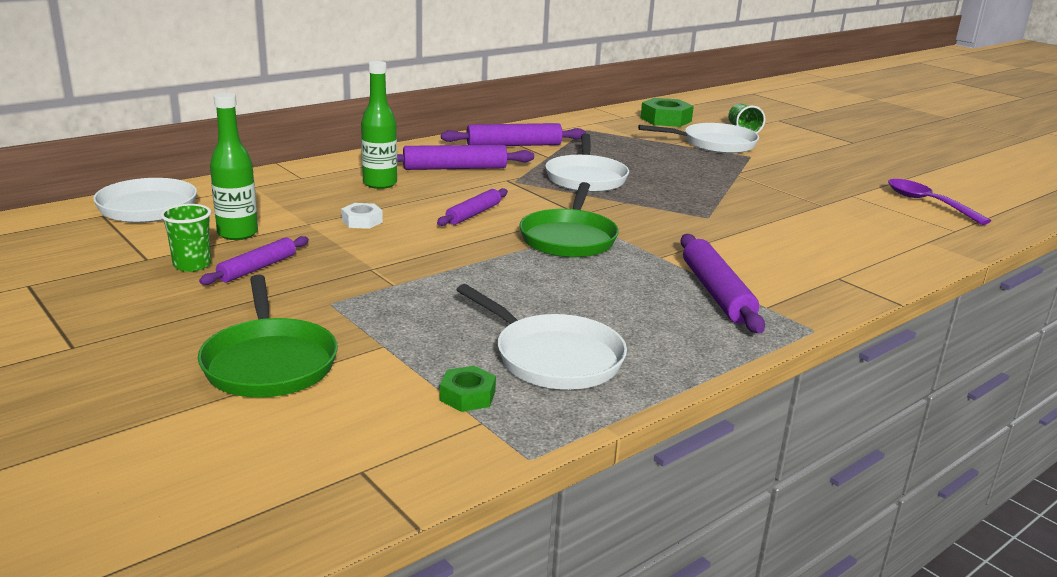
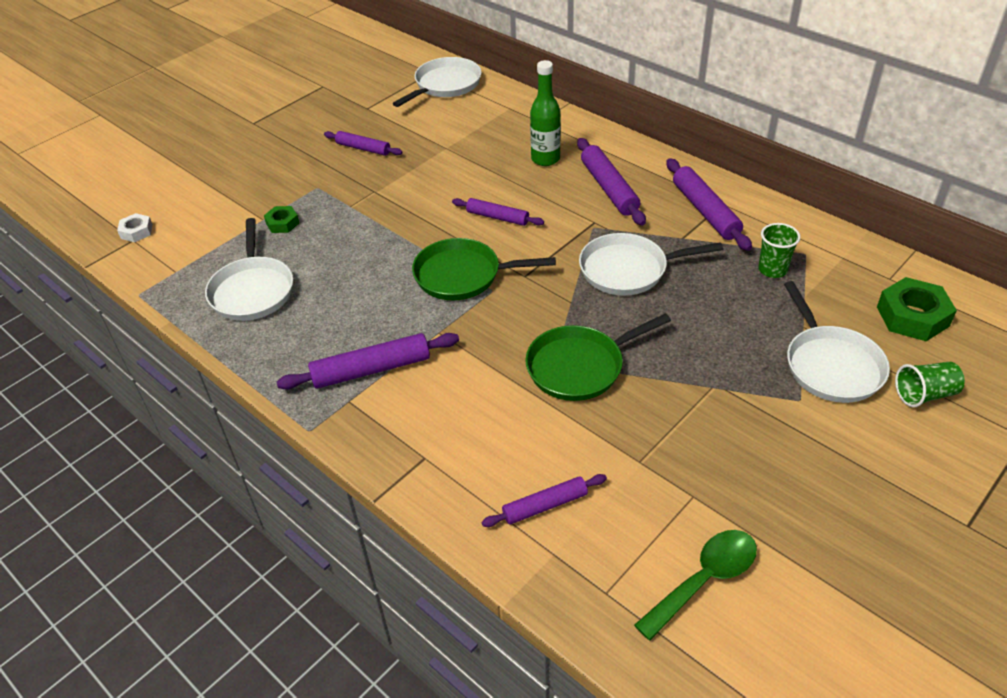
camera: 85 degrees right, 20 degrees up
green cup [160,204,211,272] -> green cup moved to [758,223,801,278]
green pan [198,275,338,397] -> green pan moved to [525,313,671,401]
green bottle [210,92,258,240] -> none
white nut [341,203,383,229] -> white nut moved to [117,213,153,242]
green nut [440,366,496,412] -> green nut moved to [264,206,299,233]
white pan [457,284,627,390] -> white pan turned 45 degrees counterclockwise [205,218,293,321]
purple spoon [888,179,991,225] -> green spoon [634,530,757,641]
none -> purple rolling pin [482,474,607,527]

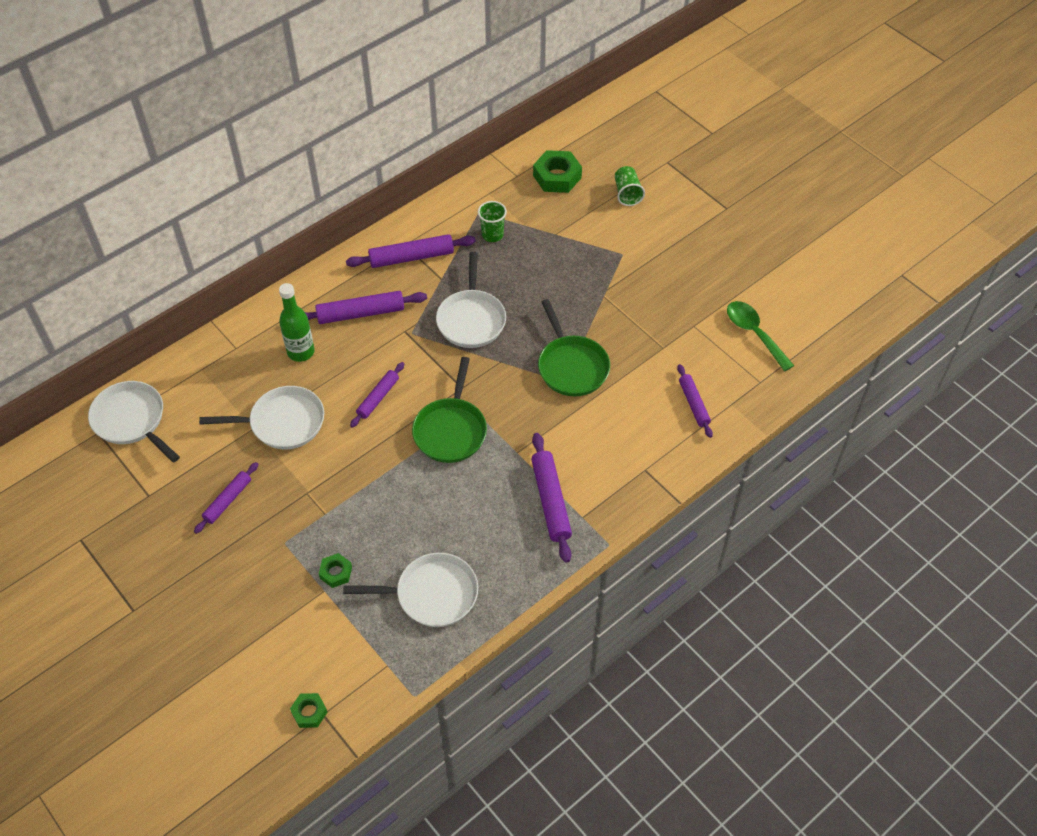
camera: 85 degrees left, 10 degrees up
white nut [117,213,153,242] -> green nut [290,693,327,728]
white pan [784,281,890,403] -> white pan moved to [199,386,324,450]

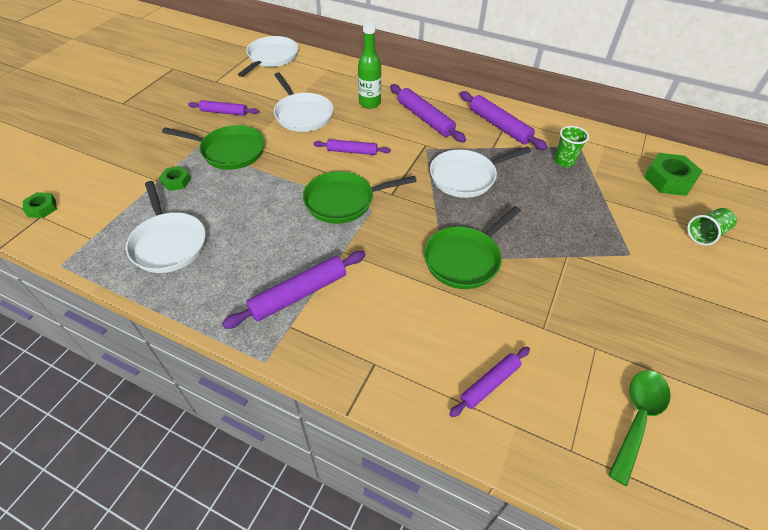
camera: 65 degrees right, 5 degrees down
none -> green pan [162,125,265,170]

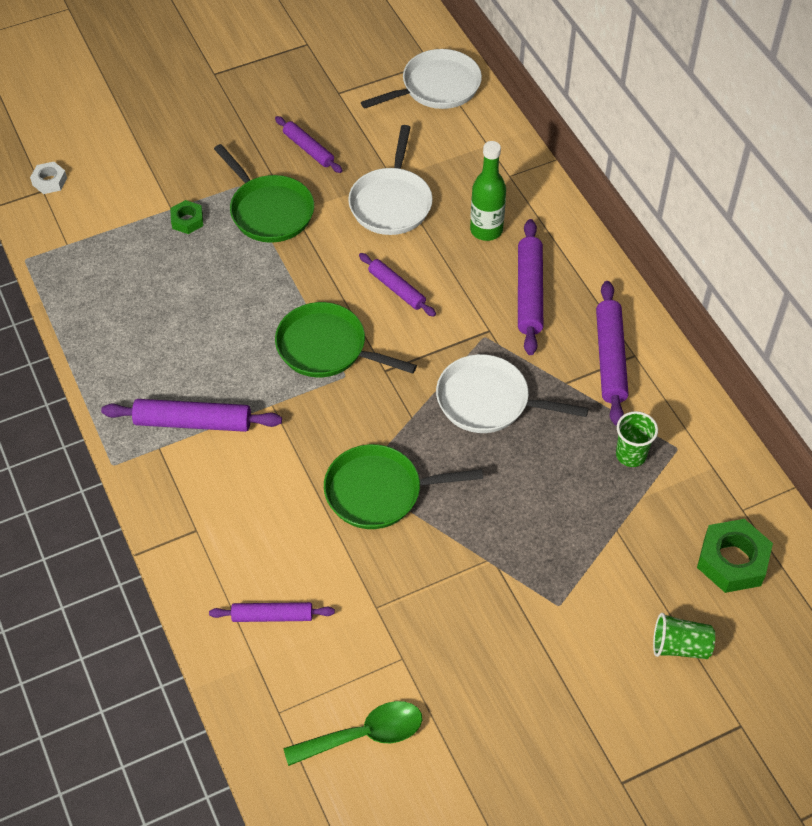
camera: 40 degrees right, 5 degrees up
green nut [23,192,57,218] -> white nut [30,162,67,194]
white pan [126,181,206,273] -> none

